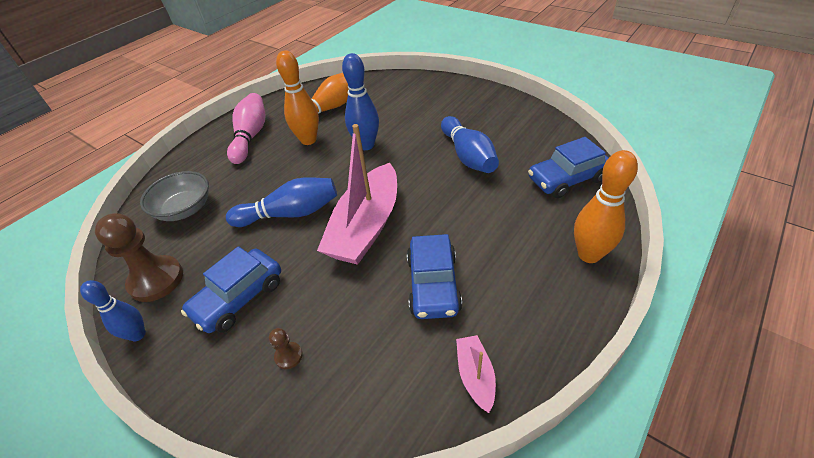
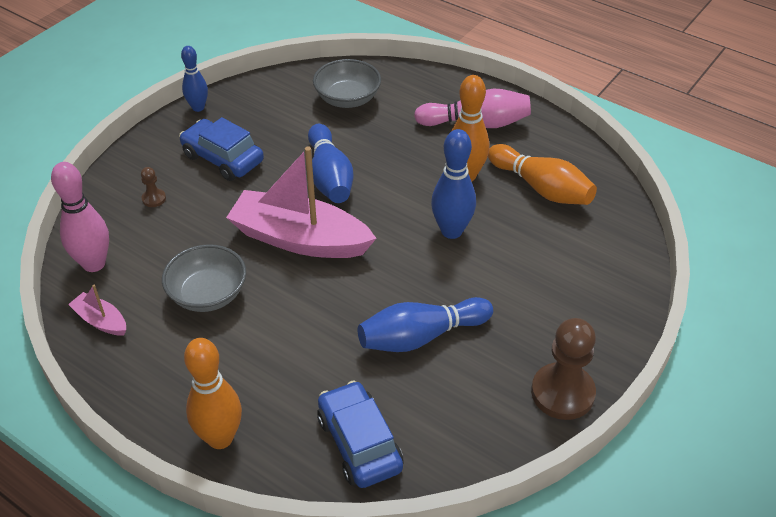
camera: 85 degrees right, 0 degrees up
brown pawn [95,213,183,302] -> brown pawn moved to [531,318,596,420]
blue car [407,234,462,319] -> grey bowl [162,244,246,312]
pink boat [456,335,496,413] -> pink boat turned 135 degrees counterclockwise [68,285,126,336]
none -> pink bowling pin [51,162,109,272]

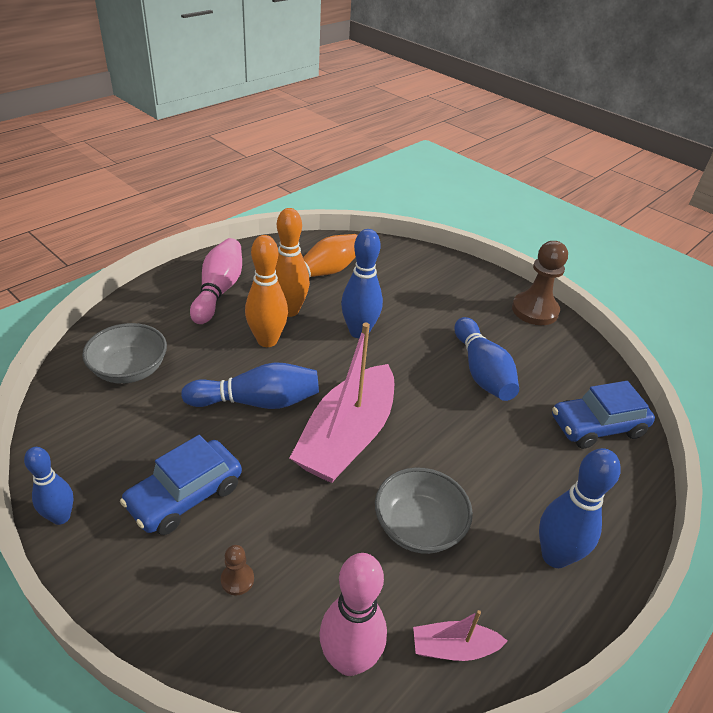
camera: 85 degrees left, 5 degrees down
pink boat [68,285,126,336] -> pink boat turned 45 degrees clockwise [413,610,507,661]
orange bowling pin [184,338,242,449] -> orange bowling pin moved to [245,235,288,347]
none -> blue bowling pin [539,448,621,568]

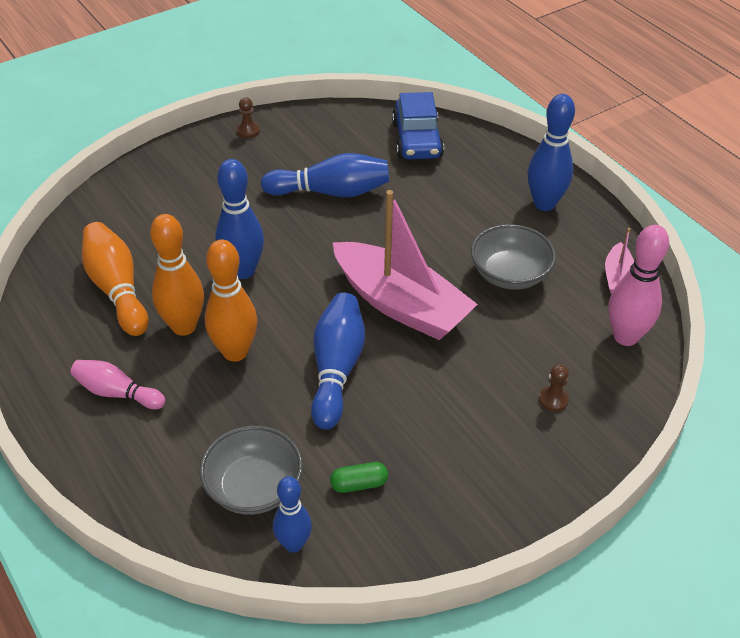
camera: 75 degrees left, 5 degrees up
blue bowling pin [24,447,74,525] -> blue bowling pin moved to [273,476,312,552]
blue car [120,435,242,535] -> none
pink bowling pin [190,238,242,324] -> pink bowling pin [70,360,165,409], size x0.65
brown pawn [512,241,568,325] -> brown pawn [237,97,260,138], size x0.45
none -> green capsule [330,462,388,493]

